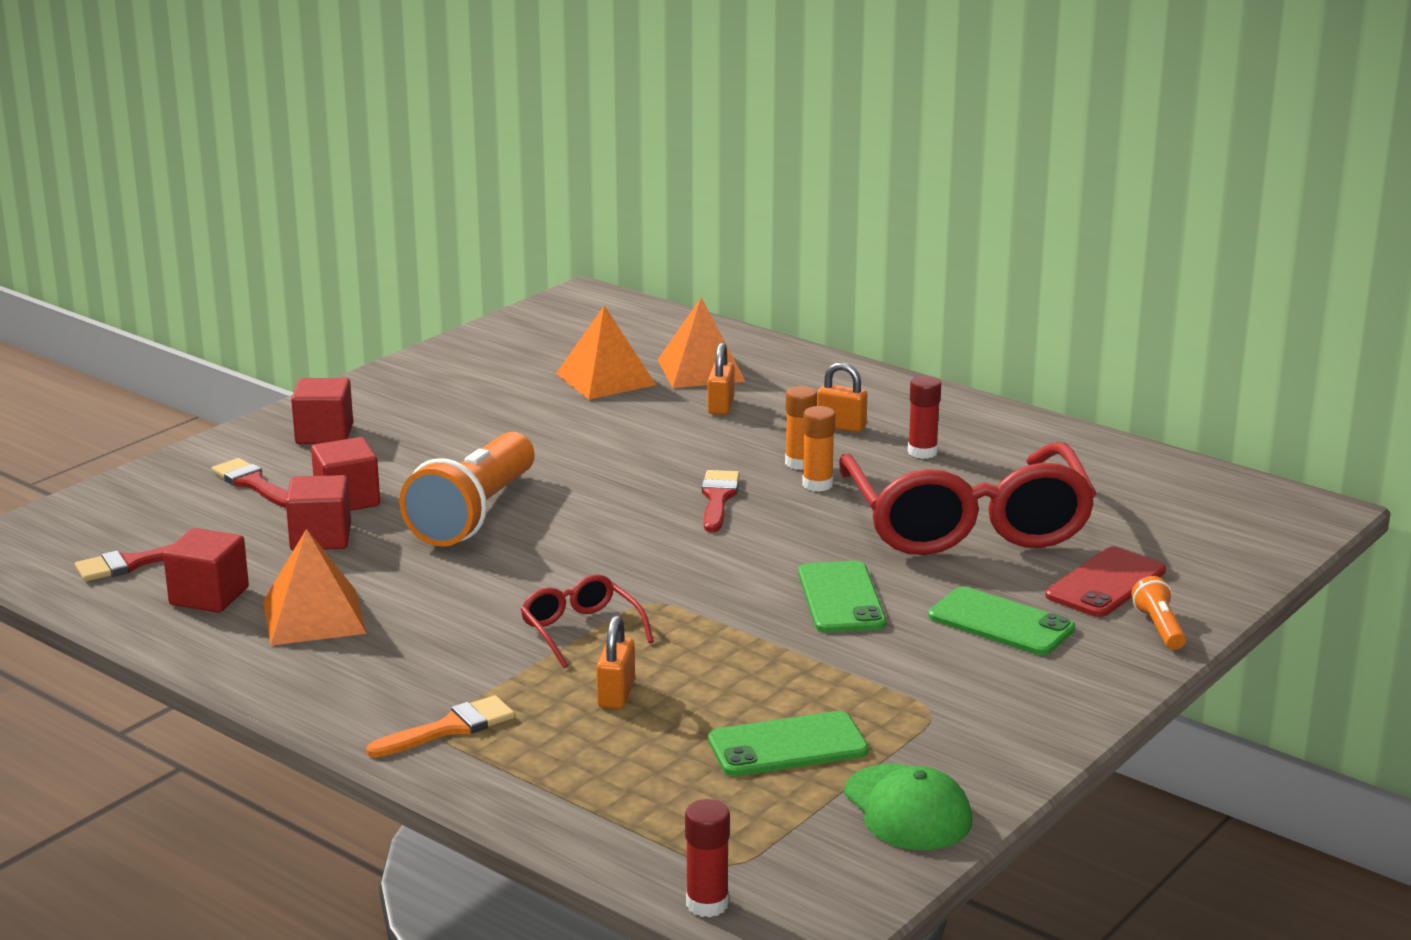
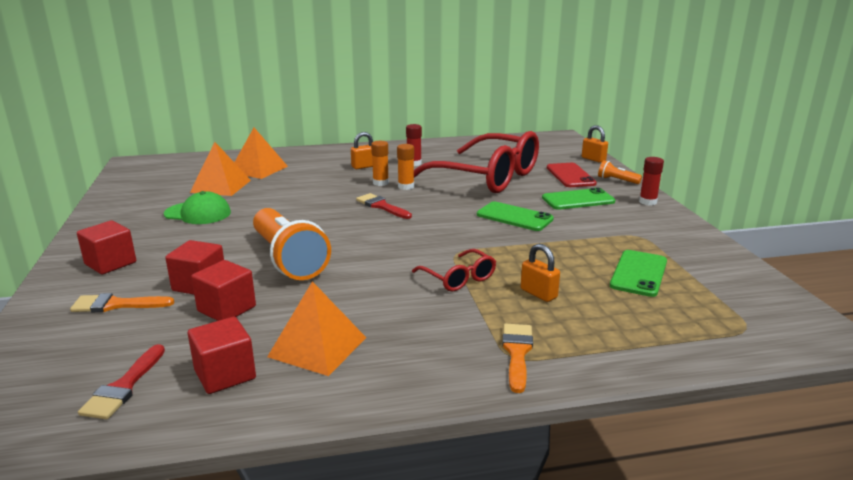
camera: 50 degrees left, 0 degrees up
red brush [211,458,288,508] -> orange brush [70,293,174,312]
red glasses [520,574,654,668] -> red glasses turned 135 degrees counterclockwise [412,249,496,291]
red glue stick [685,799,730,917] -> red glue stick moved to [639,157,664,205]
orange padlock [708,342,735,415] -> orange padlock moved to [582,125,608,163]
green cap [844,764,972,850] -> green cap moved to [164,191,231,224]

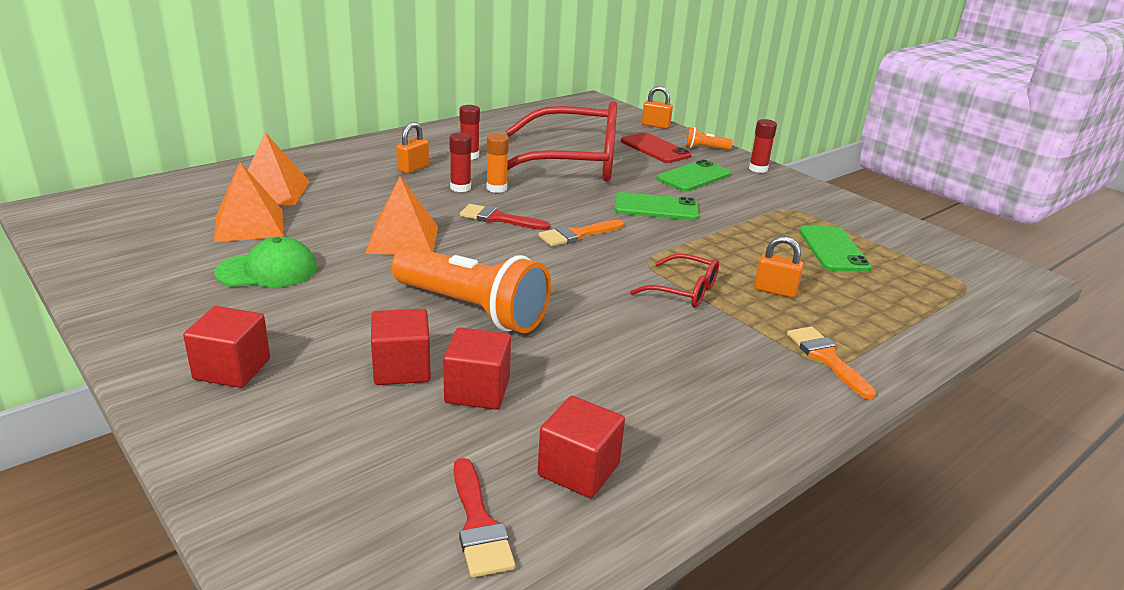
camera: 30 degrees left, 5 degrees up
orange brush [70,293,174,312] -> orange brush moved to [538,219,623,246]
orange pyramid [267,281,366,376] -> orange pyramid moved to [365,176,438,255]
orange glue stick [371,141,389,186] -> red glue stick [449,133,472,192]

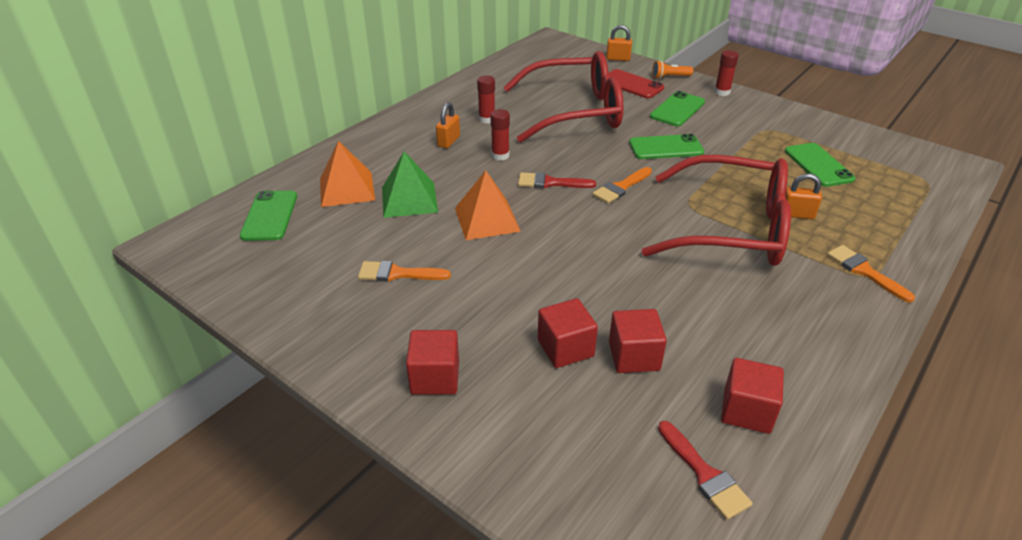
camera: 10 degrees left, 10 degrees up
orange pyramid [213,162,283,242] -> none
green cap [214,236,317,287] -> orange brush [358,261,451,282]
orange flashlight [391,246,551,333] -> none
orange glue stick [487,133,509,193] -> none
red glasses [630,254,719,308] -> red glasses [642,155,791,266], size x2.32
none -> green phone [240,191,297,241]
none -> green pyramid [382,151,438,218]

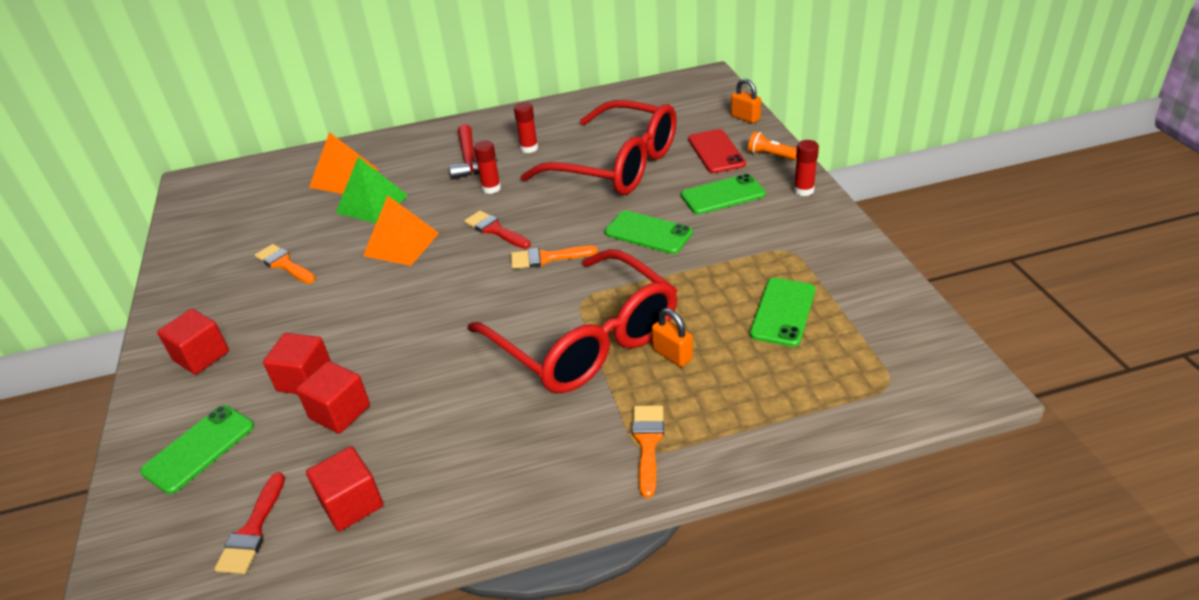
camera: 40 degrees right, 0 degrees up
green phone [240,191,297,241] -> green phone moved to [140,405,254,494]
orange padlock [436,102,460,148] -> red hammer [449,124,498,180]

